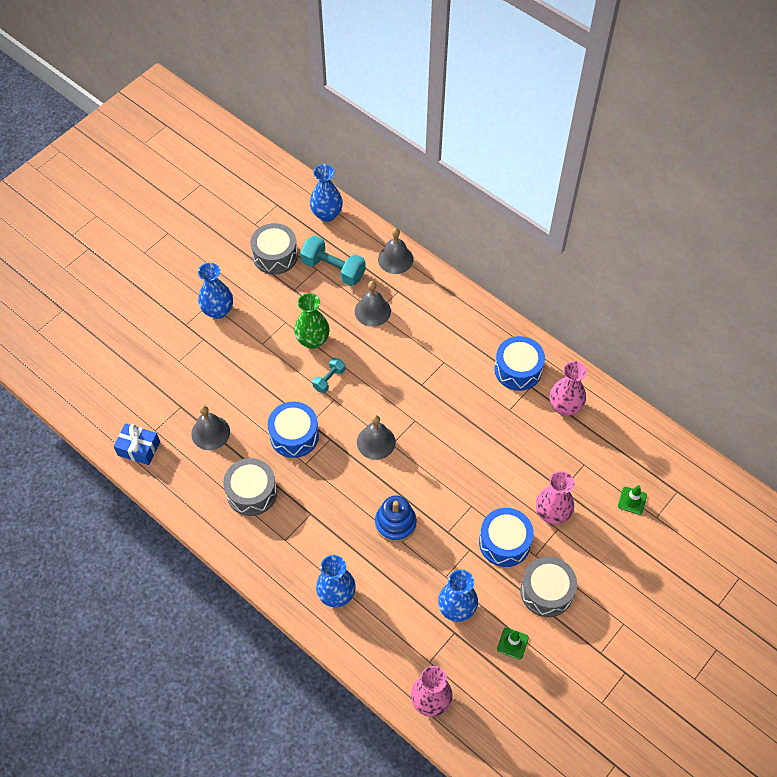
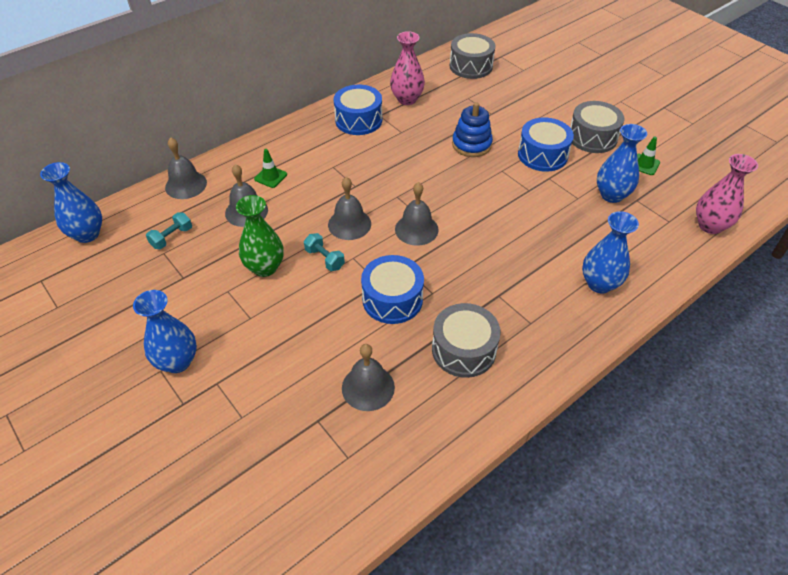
camera: 80 degrees left, 10 degrees down
blue gift [114,423,160,465] -> none
grey drum [251,223,298,275] -> grey drum moved to [450,33,496,79]
turquoise dumbbell [300,235,366,286] -> turquoise dumbbell [146,212,192,249], size x0.55
blue stacking toy [375,495,417,542] -> blue stacking toy moved to [452,102,493,157]
pink vase [536,471,574,524] -> none
green traffic cone [618,485,647,515] -> green traffic cone moved to [254,149,287,188]
none -> grey bell [328,177,371,240]

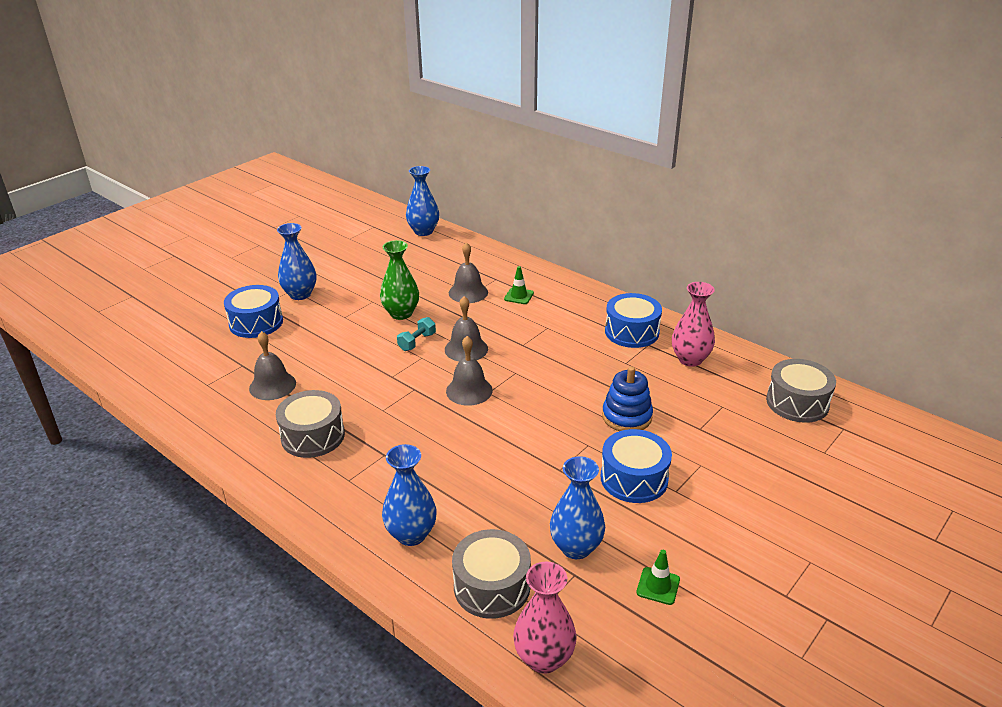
camera: 80 degrees right, 15 degrees down
turquoise dumbbell [146,212,192,249] -> none
grey bell [165,137,207,199] -> none
blue drum [361,255,424,324] -> blue drum moved to [224,285,283,338]
grey drum [570,101,625,153] -> grey drum moved to [452,529,531,619]

